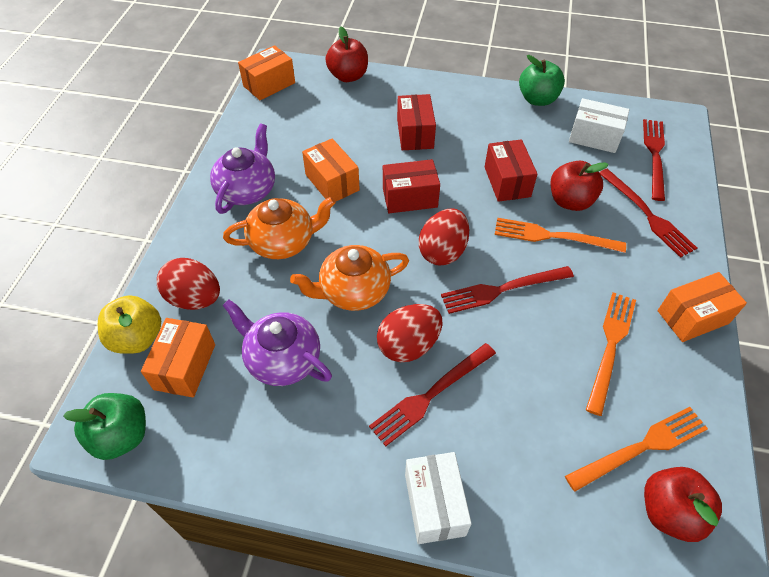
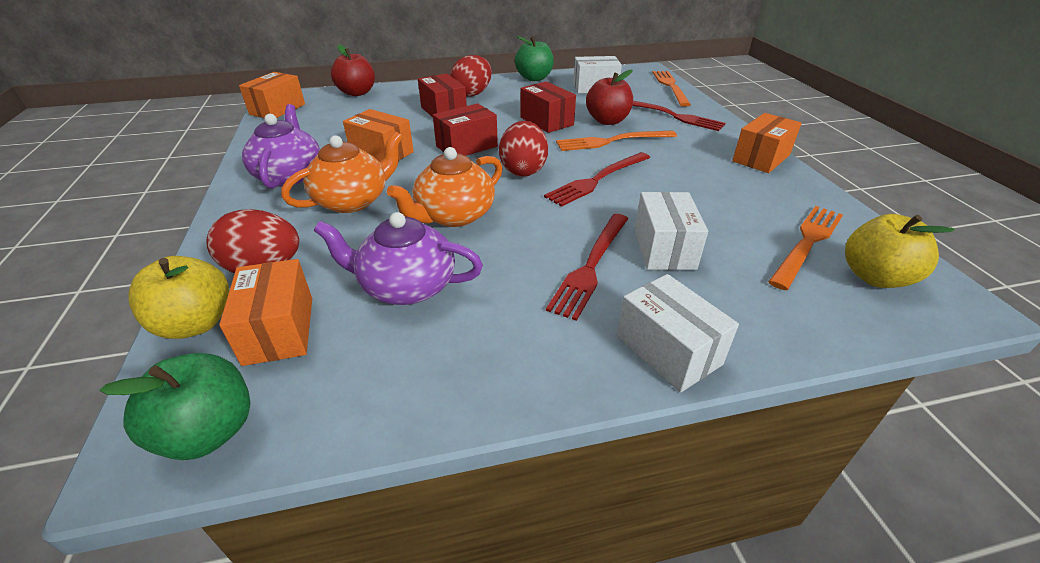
camera: 25 degrees left, 15 degrees down
red egg [377,304,443,362] -> red egg moved to [450,55,492,97]
orange fork [586,292,636,416] -> orange fork moved to [652,71,691,107]
red fork [643,119,665,201] -> none
red apple [644,467,722,542] -> yellow apple [845,214,955,288]
none -> white box [635,192,708,270]

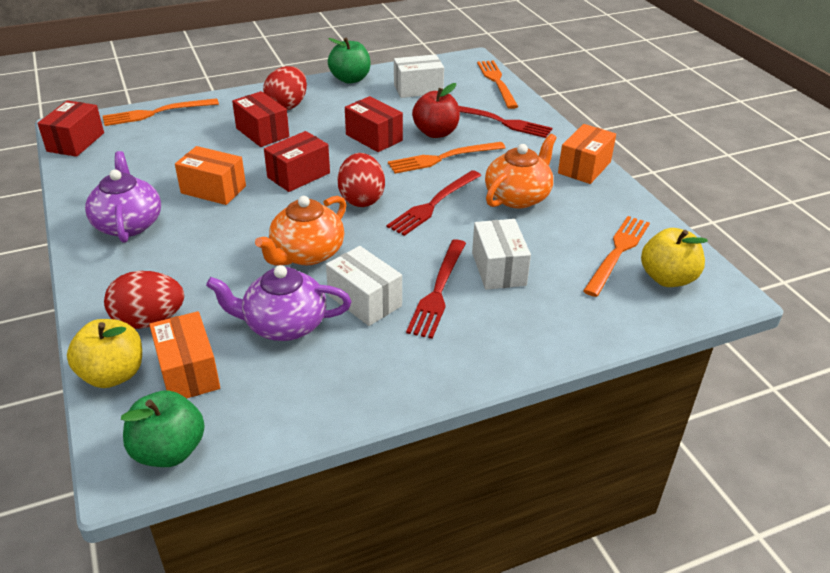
camera: 10 degrees left, 0 degrees up
orange box [239,72,305,118] -> red box [37,100,104,157]
orange teapot [281,132,403,213] -> orange teapot moved to [485,134,557,209]
red apple [331,44,375,96] -> orange fork [103,98,219,126]
white box [617,274,739,393] -> white box moved to [326,246,402,326]

